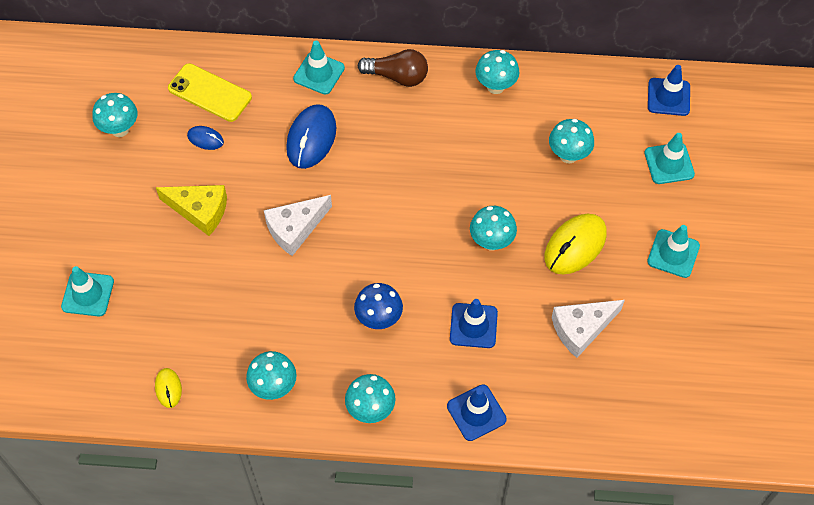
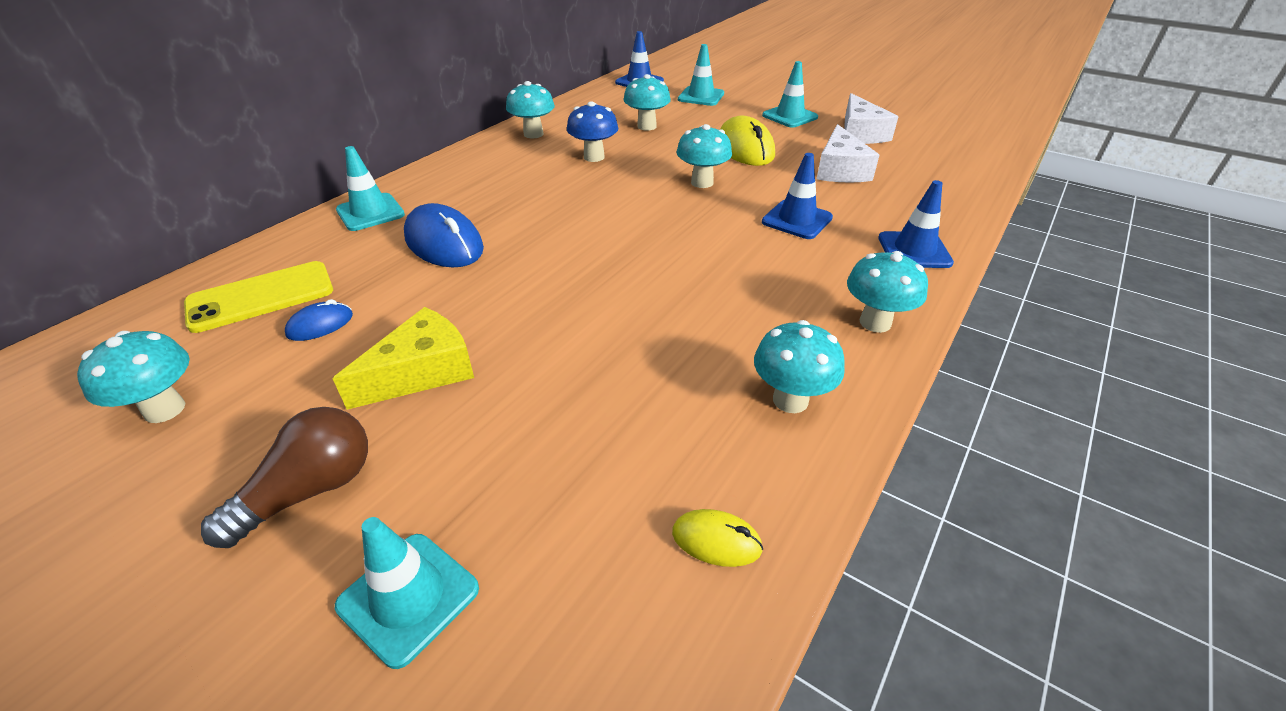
camera: 60 degrees left, 20 degrees down
white cheese [264,195,332,256] -> white cheese moved to [844,93,898,144]
blue mushroom [354,283,403,329] -> blue mushroom moved to [567,101,619,162]
brown light bulb [357,49,428,87] -> brown light bulb moved to [201,407,368,548]

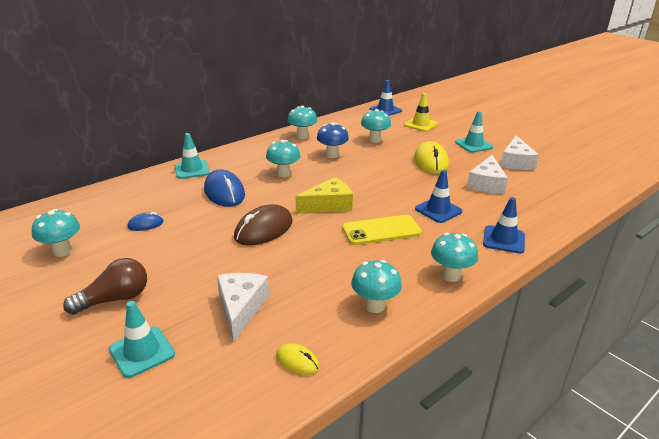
camera: 15 degrees right, 10 degrees down
yellow phone [184,261,333,333] -> yellow phone moved to [342,215,422,245]
yellow cheese [333,307,474,410] -> yellow cheese moved to [296,177,353,213]
turquoise mushroom [677,124,732,188] -> turquoise mushroom moved to [266,140,301,177]
turquoise traffic cone [678,44,724,106] -> yellow traffic cone [404,93,438,132]
none -> white cheese [217,273,269,342]
none -> brown mouse [234,205,293,246]

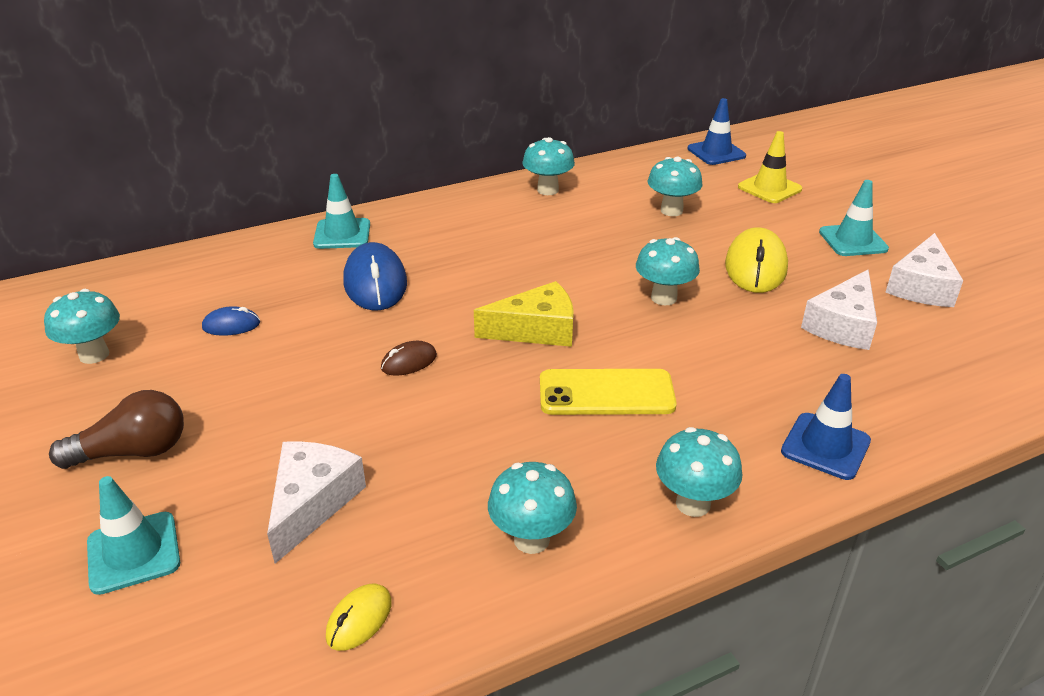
camera: 15 degrees right, 5 degrees up
brown mouse [234,205,293,246] -> brown mouse [381,341,437,376], size x0.51
turquoise mushroom [266,140,301,177] -> turquoise mushroom moved to [636,237,700,305]
yellow mouse [276,343,319,375] -> yellow mouse turned 75 degrees clockwise [326,583,392,651]
blue mushroom [317,123,349,158] -> none
blue traffic cone [415,170,462,223] -> none

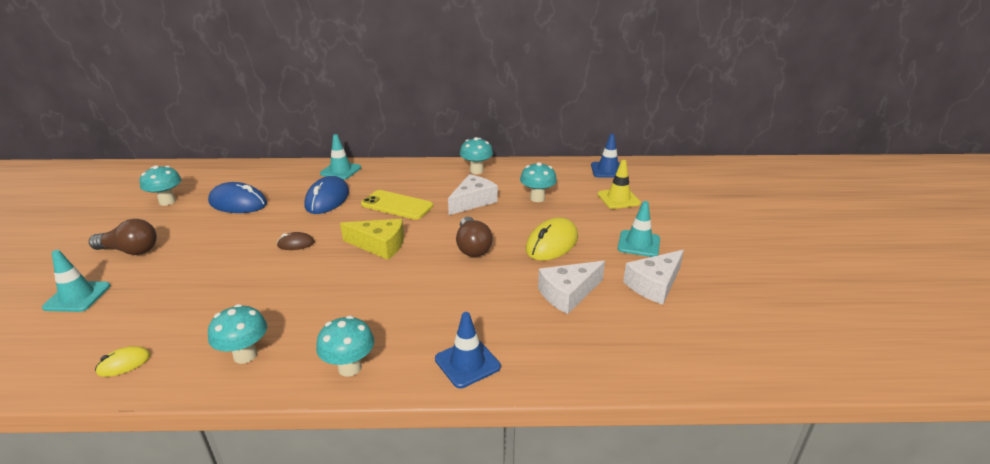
camera: 25 degrees right, 5 degrees down
blue mouse [202,306,260,336] -> blue mouse [208,182,267,213], size x1.94
white cheese [267,441,366,564] -> white cheese moved to [448,174,498,215]
yellow phone [540,369,677,415] -> yellow phone moved to [361,190,433,220]
turquoise mushroom [636,237,700,305] -> brown light bulb [456,217,493,257]

